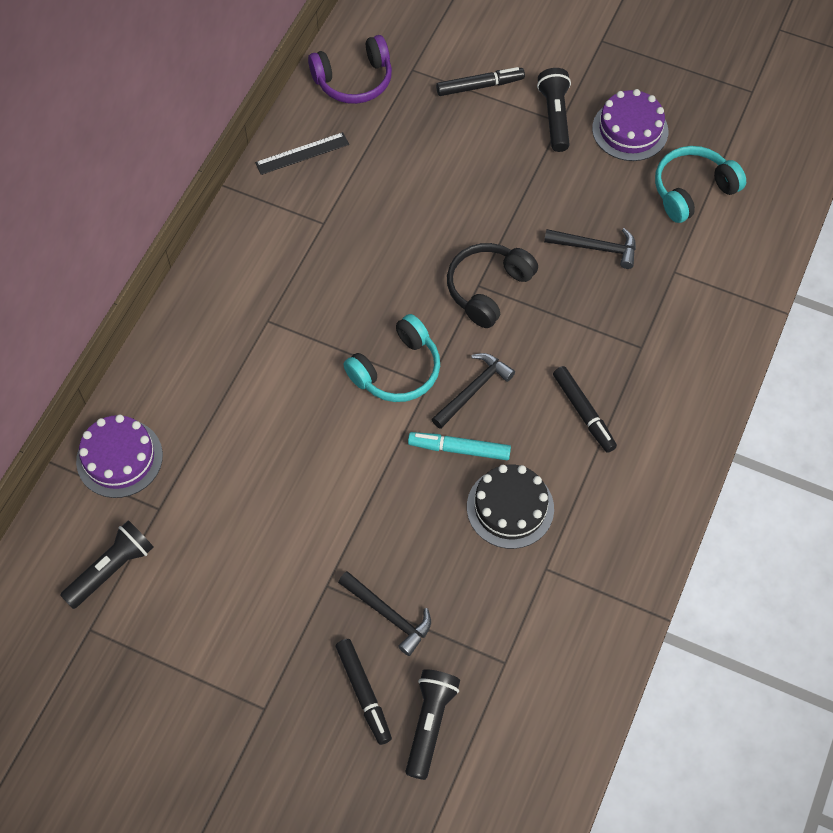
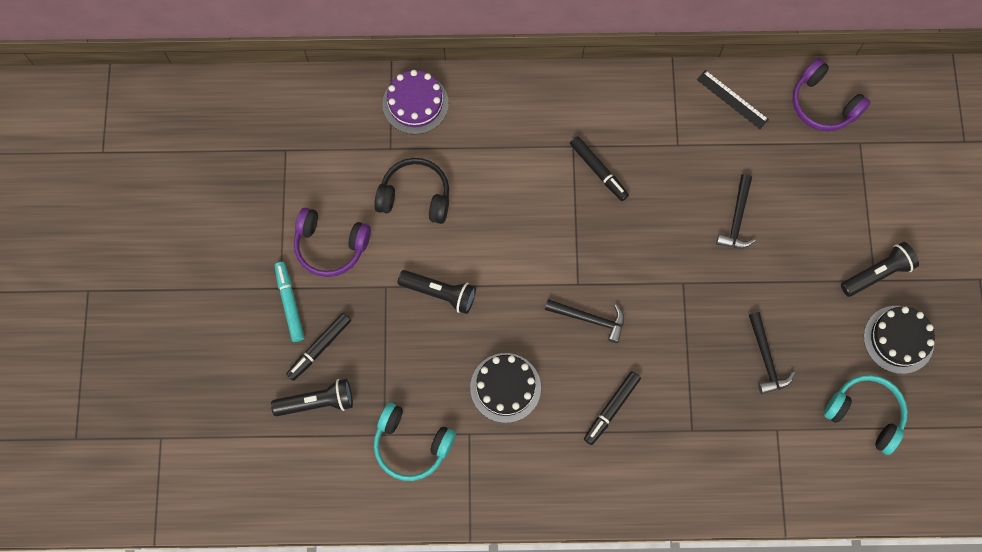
camera: 65 degrees right, 10 degrees up
black flashlight [60,520,153,609] -> black flashlight moved to [398,270,476,314]
black hammer [338,571,431,656] -> black hammer moved to [716,174,755,249]
turquoise headphones [343,314,440,402] -> turquoise headphones moved to [374,403,456,481]
turquoise marker [408,432,511,460] -> turquoise marker moved to [275,262,304,342]
black marker [436,67,525,96] -> black marker moved to [570,136,629,201]
black headphones [447,243,538,328] -> black headphones moved to [374,158,449,224]
purple cake [592,89,668,161] -> black cake [864,306,935,374]
none -> purple headphones [294,208,371,277]

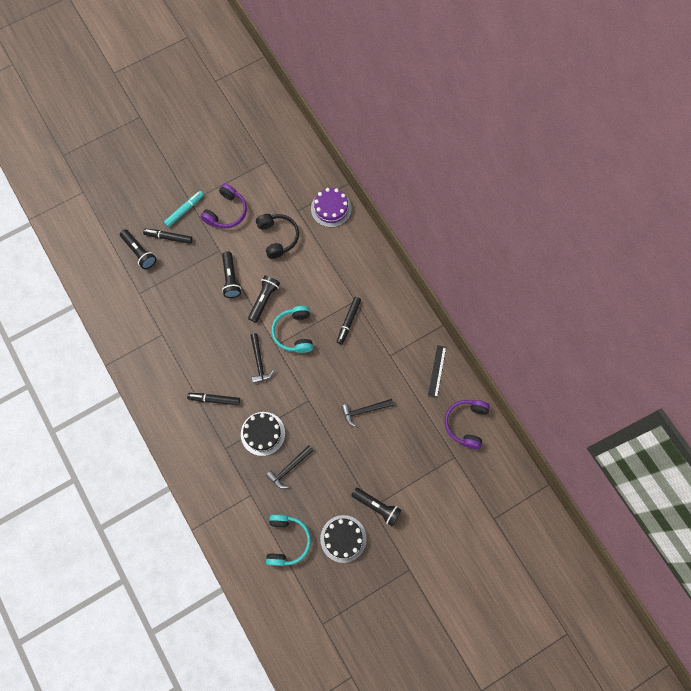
camera: 60 degrees right, 0 degrees up
purple headphones [294,208,371,277] -> purple headphones turned 135 degrees counterclockwise [200,183,247,228]
turquoise headphones [374,403,456,481] -> turquoise headphones moved to [271,306,313,353]
black cake [470,353,541,423] -> black cake moved to [241,412,285,456]
none -> black flashlight [248,275,280,323]

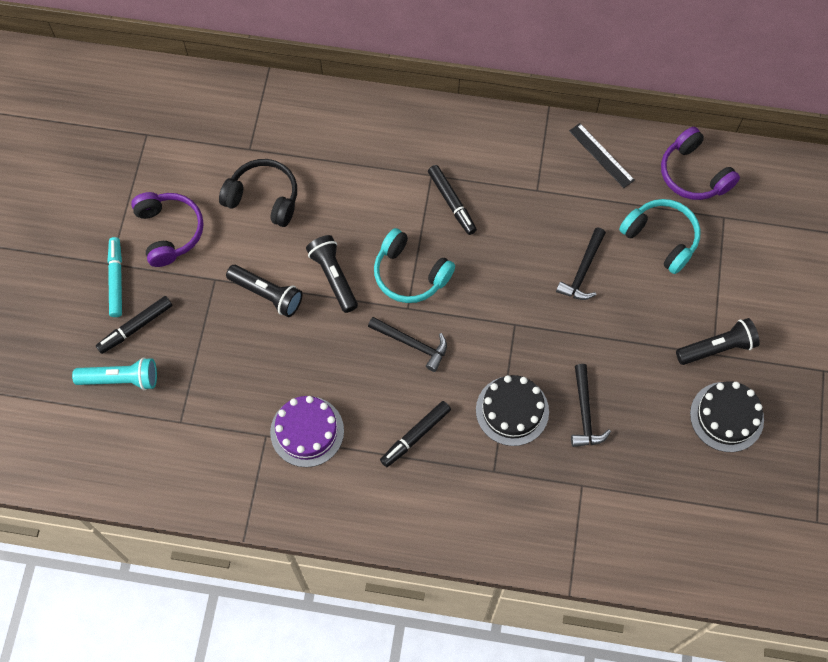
camera: 50 degrees left, 5 degrees down
black flashlight [120,229,156,269] -> turquoise flashlight [72,357,157,390]
turquoise headphones [266,515,311,566] -> turquoise headphones moved to [619,199,700,274]
purple cake [311,188,352,227] -> purple cake moved to [270,396,344,467]

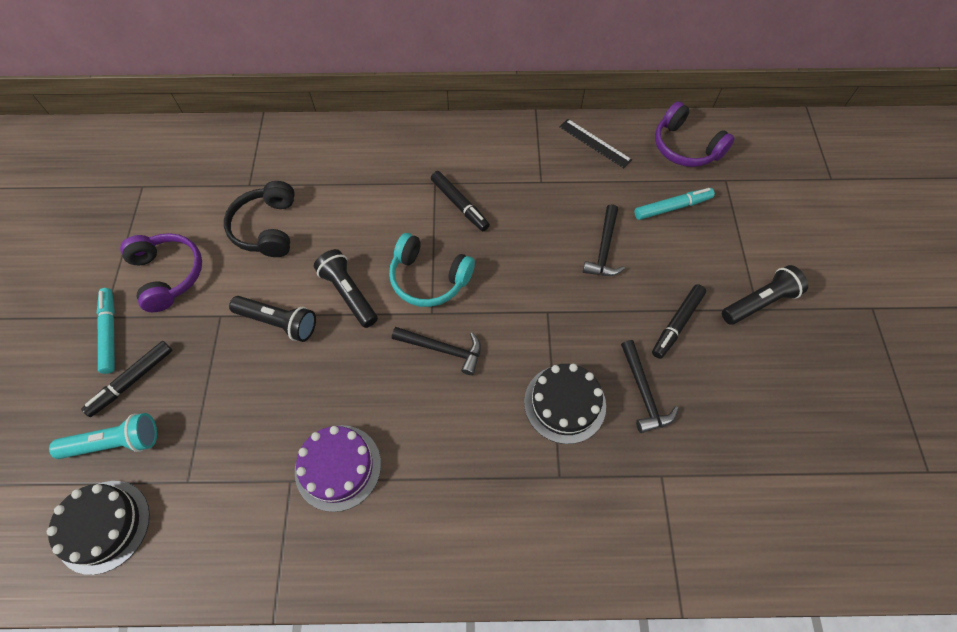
camera: 10 degrees left, 5 degrees down
black headphones [219,159,297,227] -> black headphones turned 105 degrees counterclockwise [224,181,295,257]
black marker [380,401,451,467] -> black marker moved to [652,284,706,359]
turquoise headphones [619,199,700,274] -> turquoise marker [635,188,715,220]
black cake [690,381,764,452] -> black cake moved to [47,481,150,575]

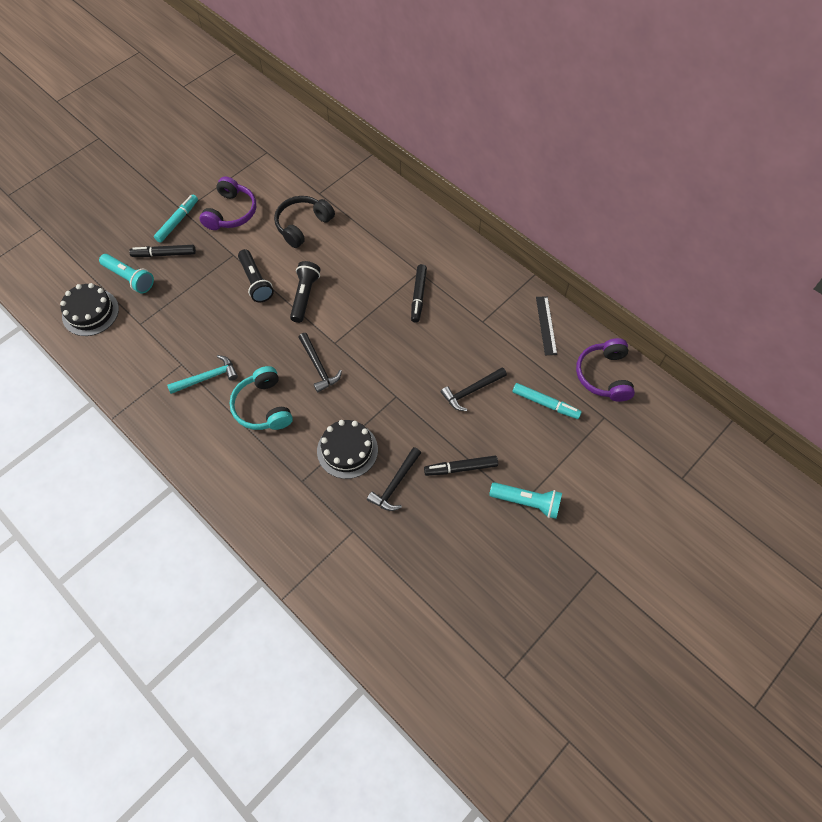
camera: 45 degrees right, 0 degrees up
purple cake [295,425,381,512] -> turquoise hammer [167,355,238,394]
turquoise headphones [389,233,475,307] -> turquoise headphones moved to [230,366,293,430]
black flashlight [722,265,808,325] -> turquoise flashlight [489,482,562,519]

